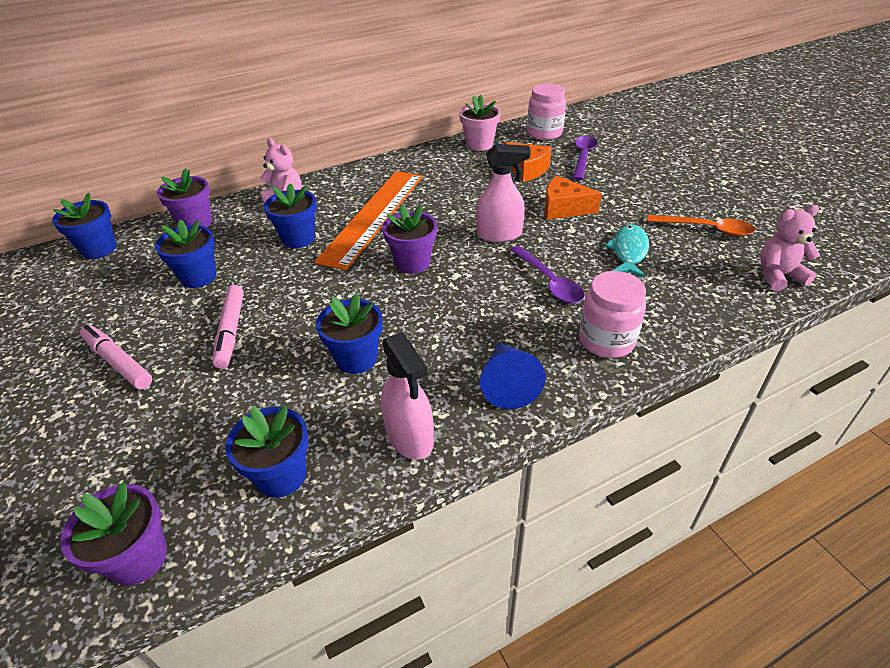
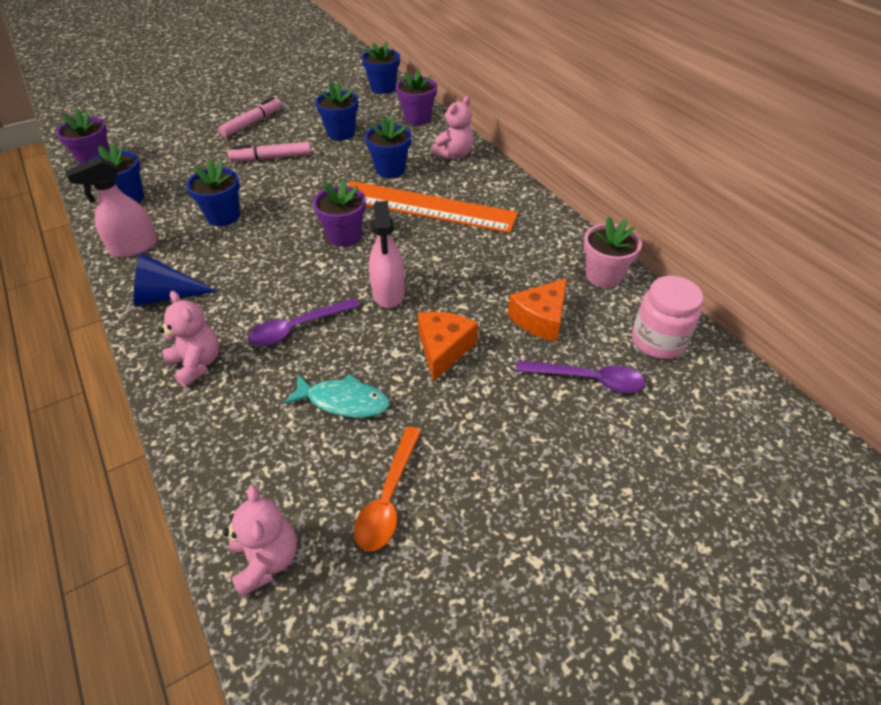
camera: 85 degrees right, 5 degrees up
pink jar [579,271,646,358] -> pink teddy bear [159,291,219,387]

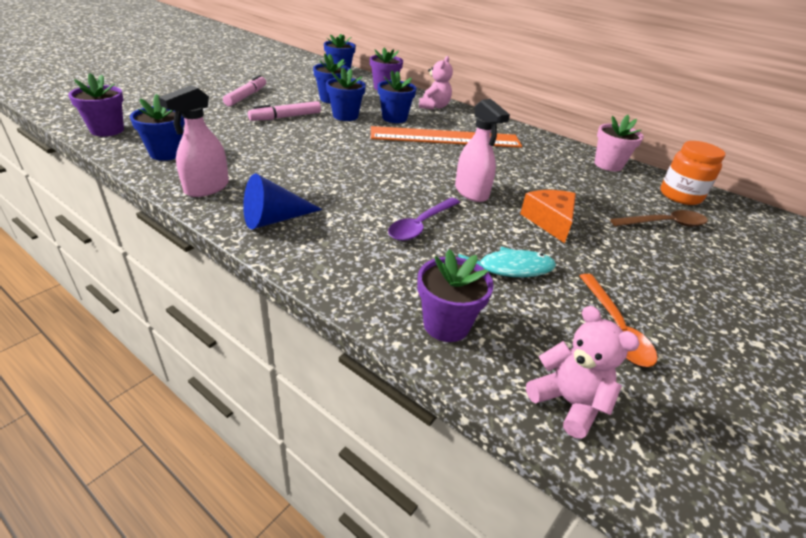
camera: 25 degrees left, 10 degrees down
pink teddy bear [159,291,219,387] -> none
blue flower pot [186,160,240,226] -> blue flower pot moved to [326,67,366,121]
purple flower pot [313,180,366,247] -> purple flower pot moved to [417,249,494,342]
orange cheese [508,278,567,342] -> none
purple spoon [516,360,645,393] -> brown spoon [610,210,708,227]
pink jar [632,276,703,359] -> orange jar [660,141,725,205]

